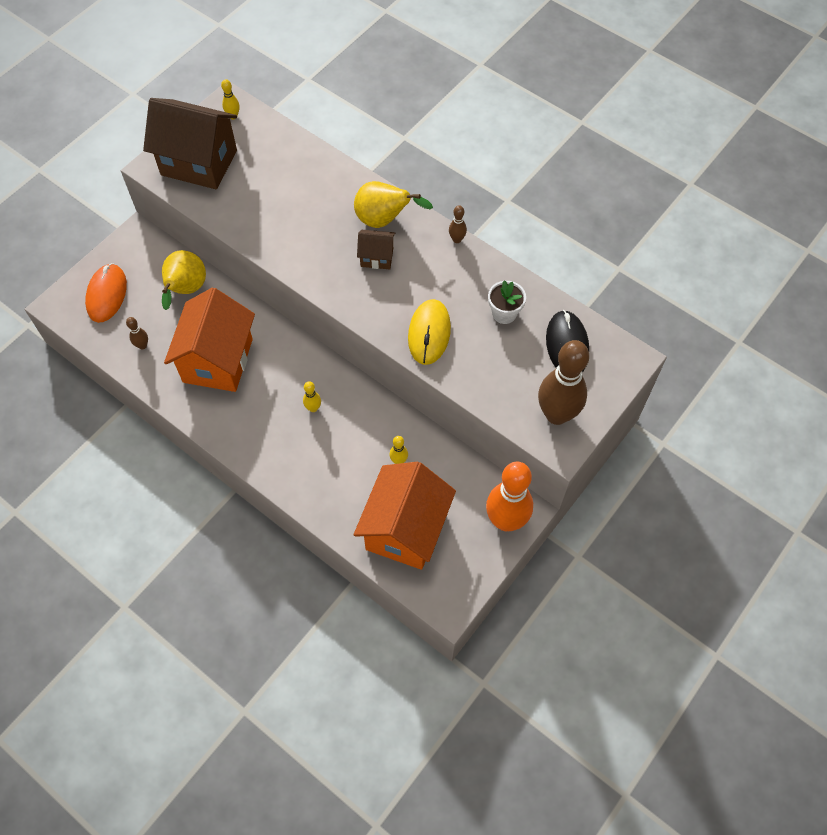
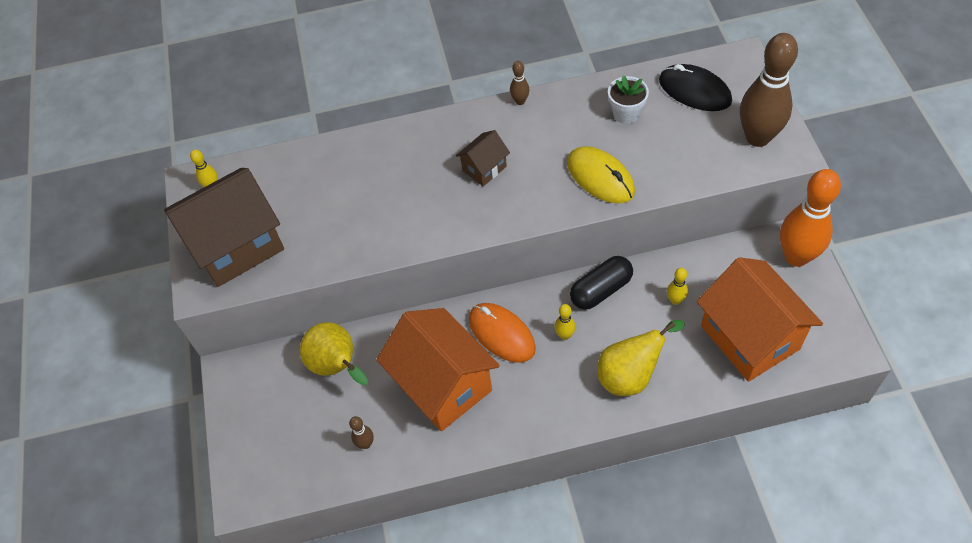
camera: 45 degrees left, 5 degrees down
orange mouse [85,263,127,323] -> orange mouse moved to [469,303,536,363]
yellow pear [354,181,433,228] -> yellow pear moved to [597,320,684,396]
none -> black capsule [570,256,633,310]

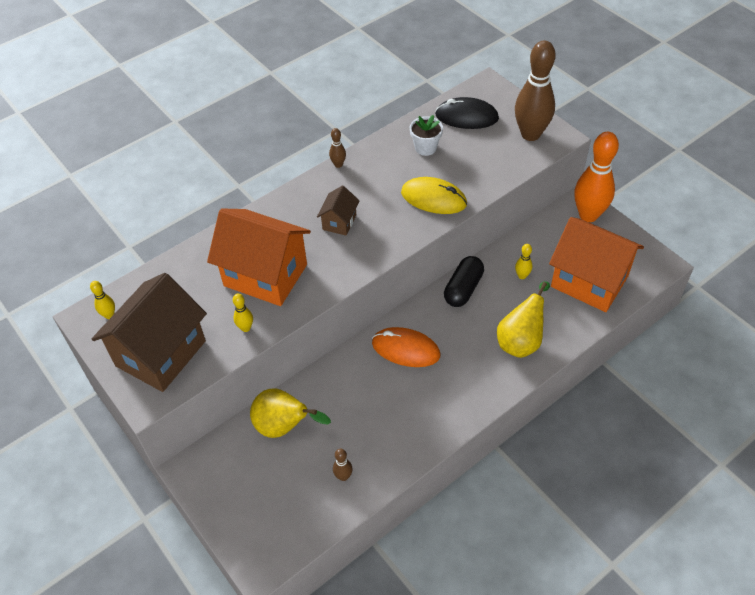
camera: 30 degrees left, 5 degrees down
orange house [377,308,500,431] -> orange house moved to [207,208,311,306]
yellow bowling pin [555,304,576,340] -> yellow bowling pin moved to [233,294,253,332]

